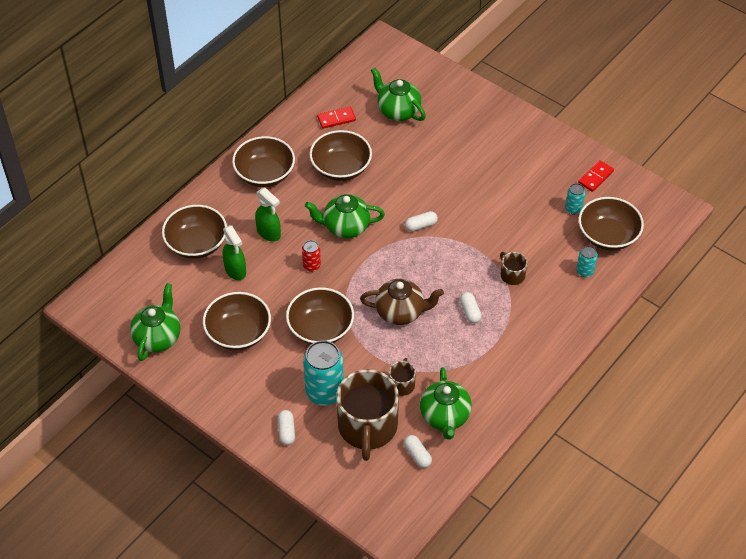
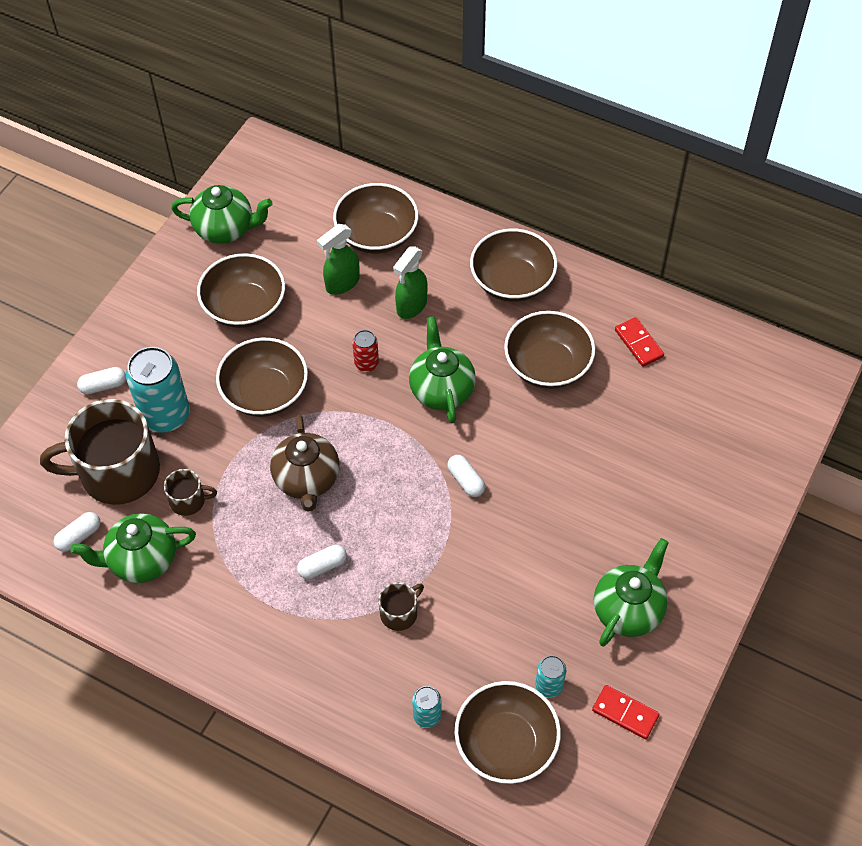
camera: 80 degrees right, 5 degrees up
green teapot [371,68,426,121] -> green teapot moved to [594,538,669,647]

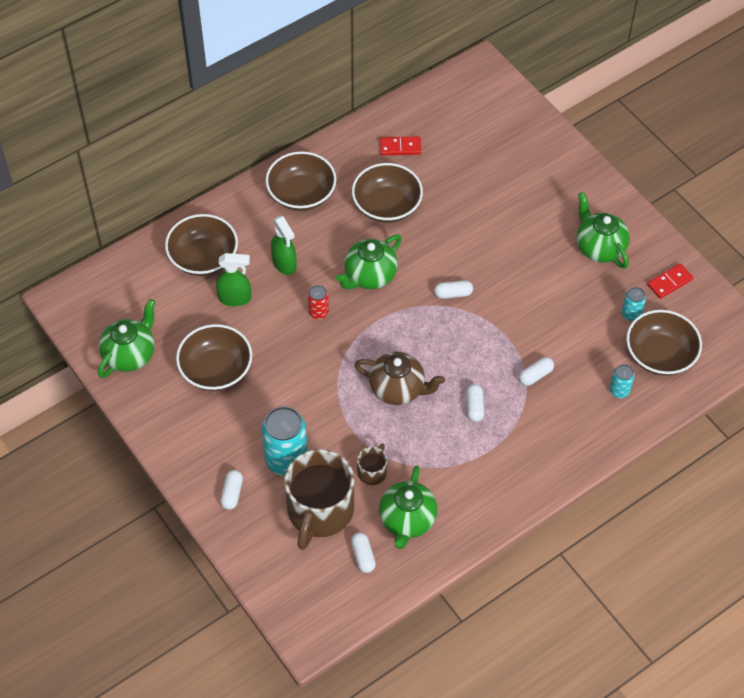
camera: 65 degrees left, 0 degrees up
brown bowl [216,338,308,417] -> none
green spray bottle [317,224,360,295] -> green spray bottle turned 75 degrees counterclockwise [216,253,251,306]
brown mug [379,582,424,631] -> white capsule [519,357,554,386]
green teapot [409,316,476,423] -> green teapot turned 60 degrees counterclockwise [336,234,402,289]

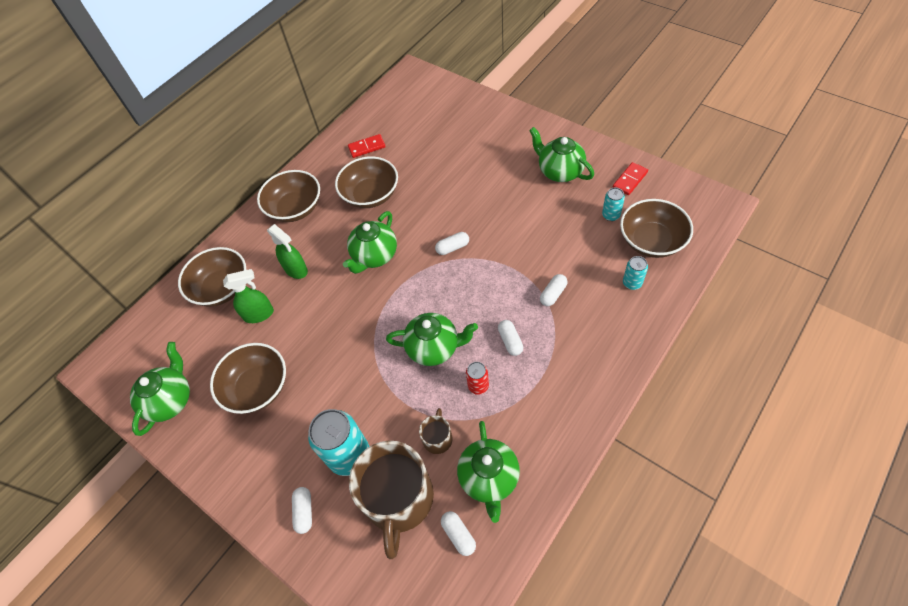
camera: 10 degrees left, 0 degrees up
red can [308,285,329,319] -> red can moved to [466,362,489,395]
brown teapot [354,352,445,405] -> green teapot [386,313,478,366]

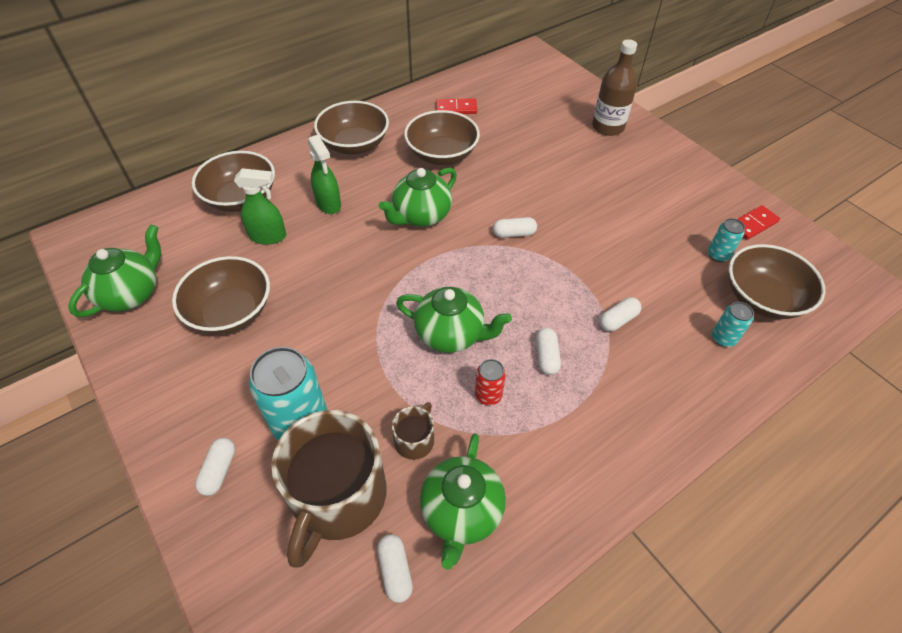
camera: 10 degrees right, 5 degrees down
green teapot [529,127,594,182] -> none
none -> brown bottle [592,39,637,136]

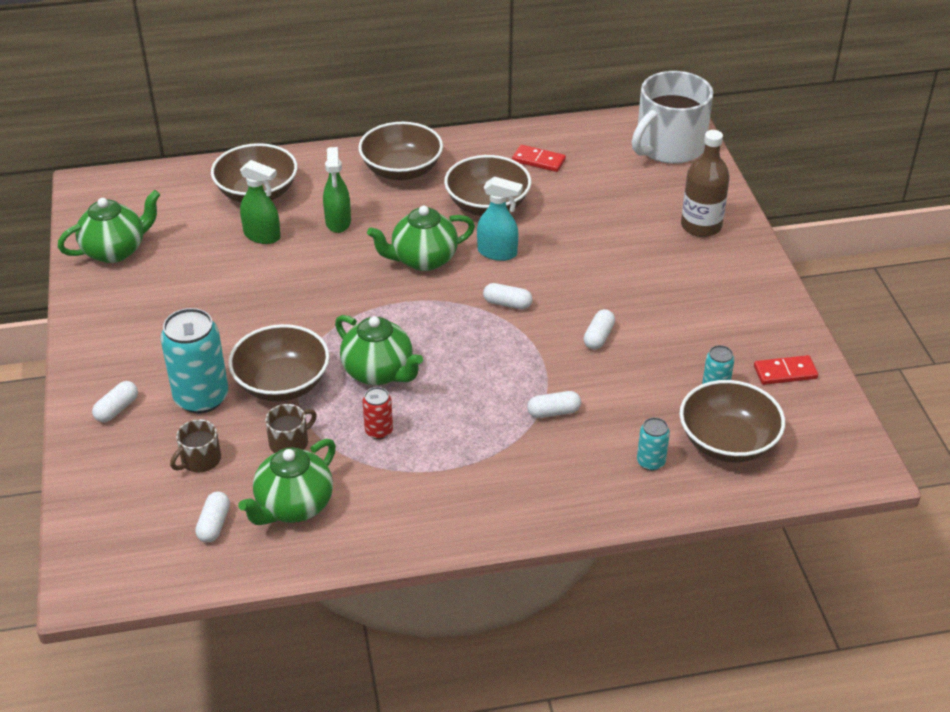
camera: 25 degrees right, 10 degrees down
brown bowl [172,256,270,334] -> brown bowl moved to [229,324,330,402]
brown mug [271,410,387,568] -> brown mug [170,419,221,473], size x0.45
white capsule [536,328,561,375] -> white capsule moved to [583,309,615,349]
none -> turquoise spray bottle [477,177,523,261]
none -> white mug [632,71,713,164]

